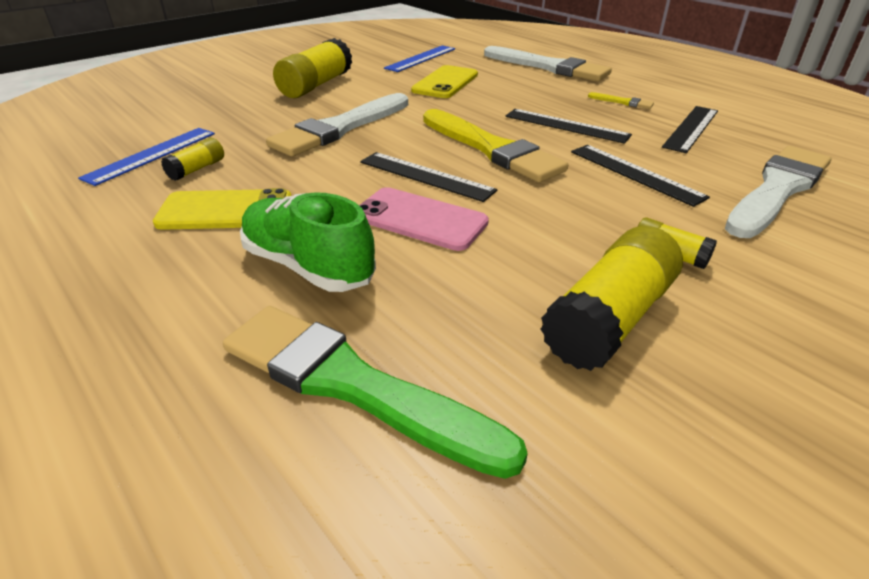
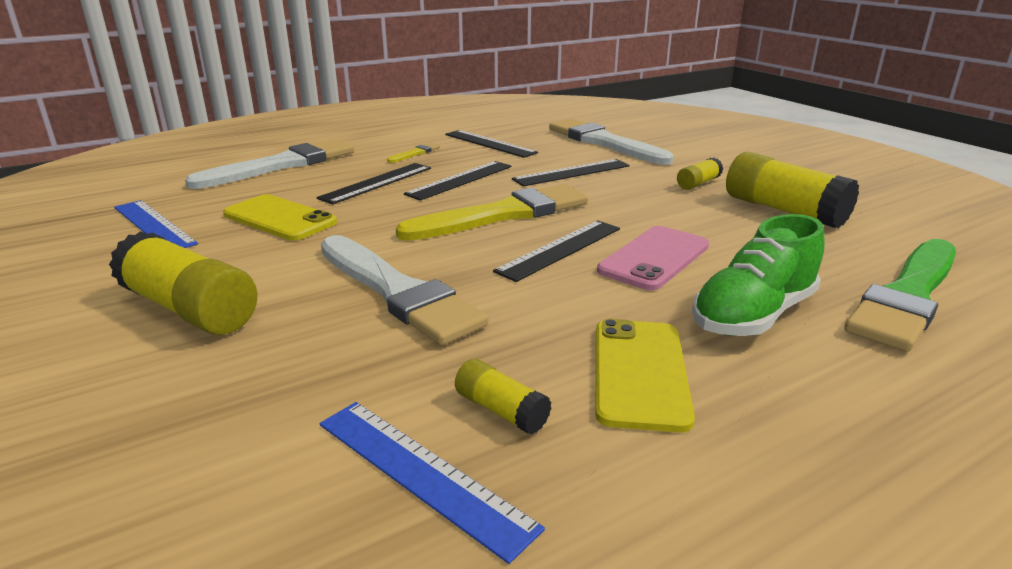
camera: 80 degrees left, 10 degrees down
none -> black ruler [316,163,431,204]

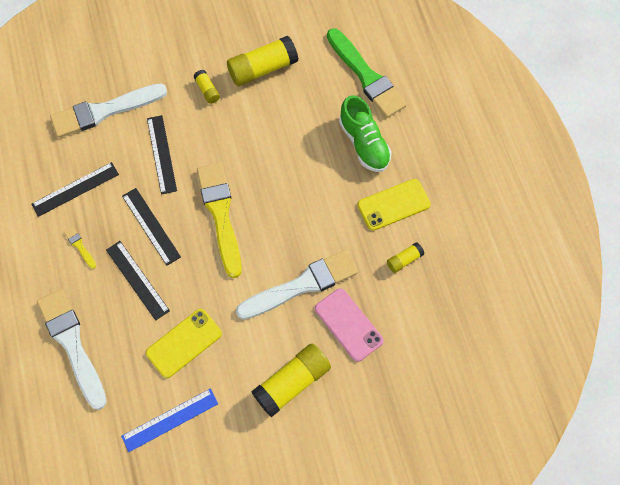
camera: 75 degrees left, 40 degrees up
blue ruler [320,402,545,564] -> none
black ruler [493,220,620,282] -> none
yellow phone [596,319,695,432] -> yellow phone turned 45 degrees counterclockwise [357,179,431,231]
pink phone [597,226,709,290] -> pink phone moved to [315,288,384,362]

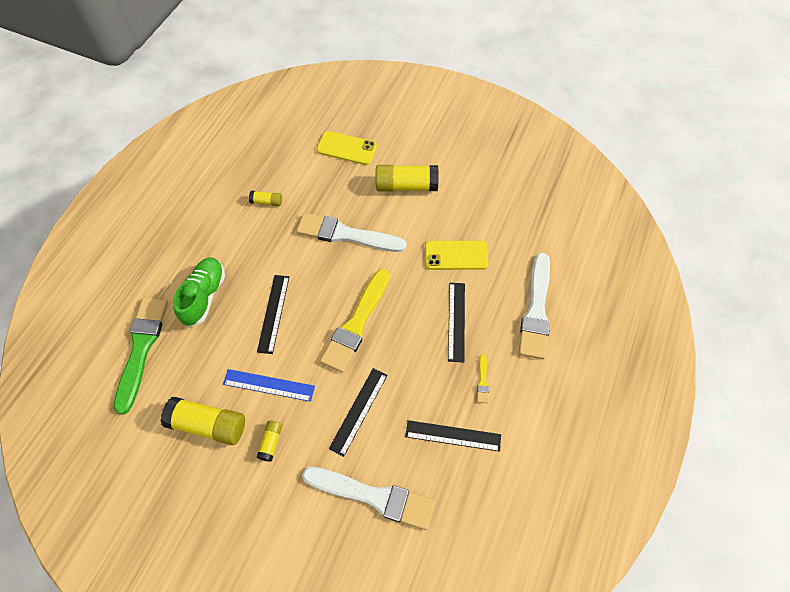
camera: 140 degrees left, 5 degrees down
blue ruler [121,389,218,452] -> blue ruler moved to [223,369,315,402]
black ruler [122,188,181,266] -> black ruler moved to [257,275,289,354]
pink phone [315,288,384,362] -> none
yellow phone [357,179,431,231] -> yellow phone moved to [317,131,377,165]

